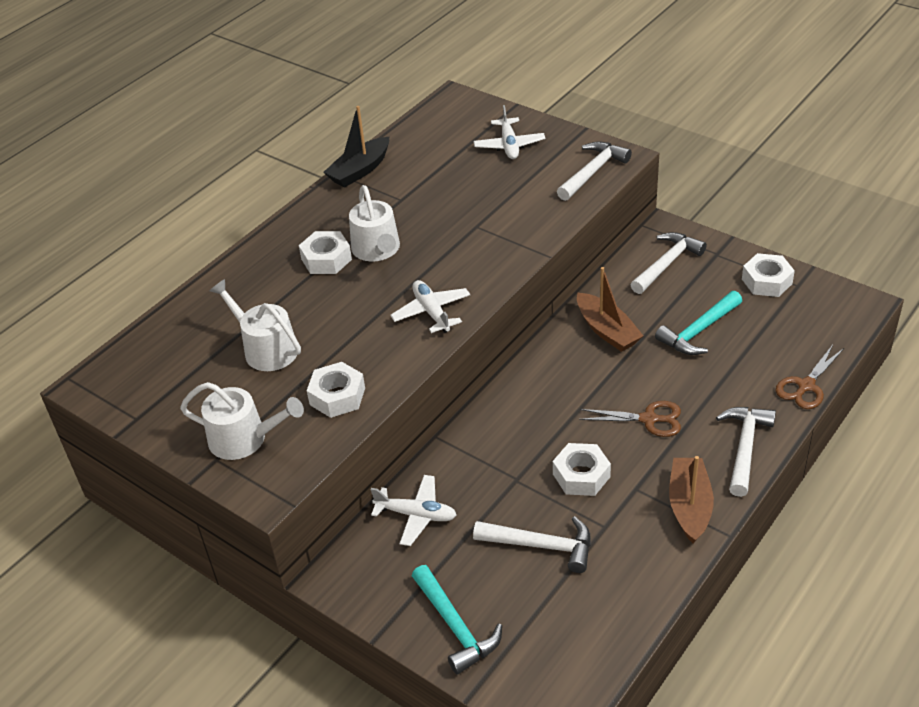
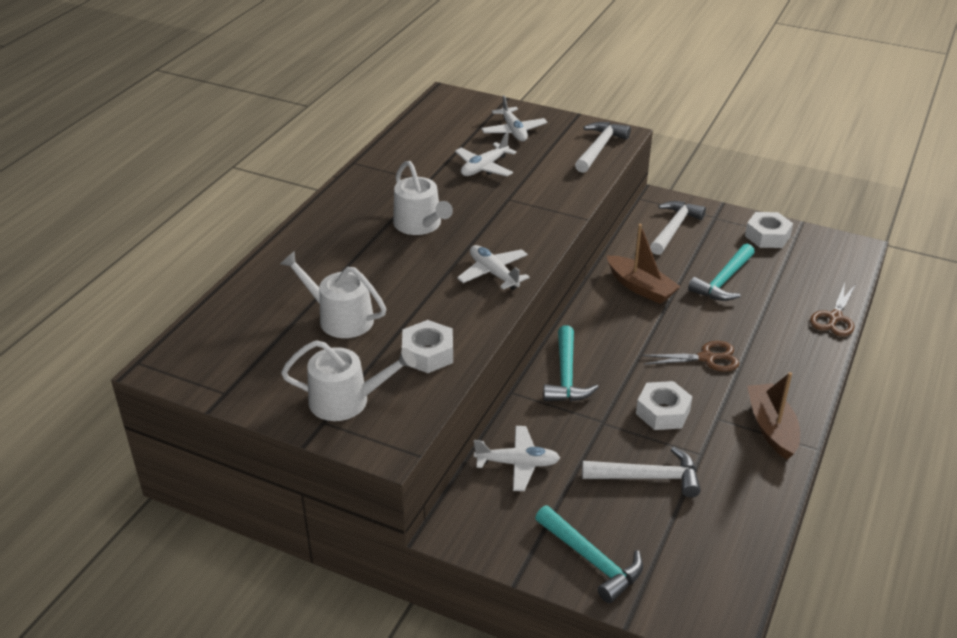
camera: 15 degrees left, 5 degrees down
white nut [299,231,352,274] -> none
black boat [324,106,389,188] -> none
white hammer [716,407,776,497] -> none
none -> white plane [455,133,517,177]
none -> turquoise hammer [543,325,599,401]

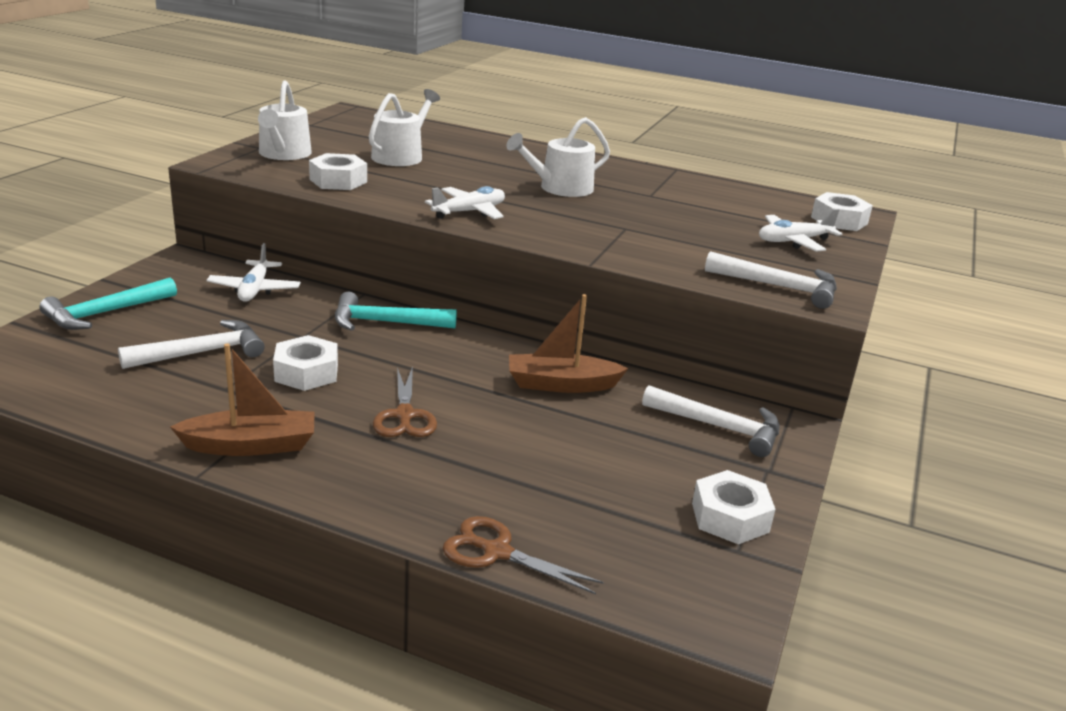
camera: 85 degrees right, 10 degrees down
white plane [455,133,517,177] -> none
white hammer [582,447,701,498] -> white hammer turned 120 degrees counterclockwise [118,320,265,369]
brown boat [607,224,681,304] -> brown boat turned 45 degrees clockwise [509,294,628,393]
turquoise hammer [688,244,755,301] -> none
none -> white nut [811,192,873,231]

